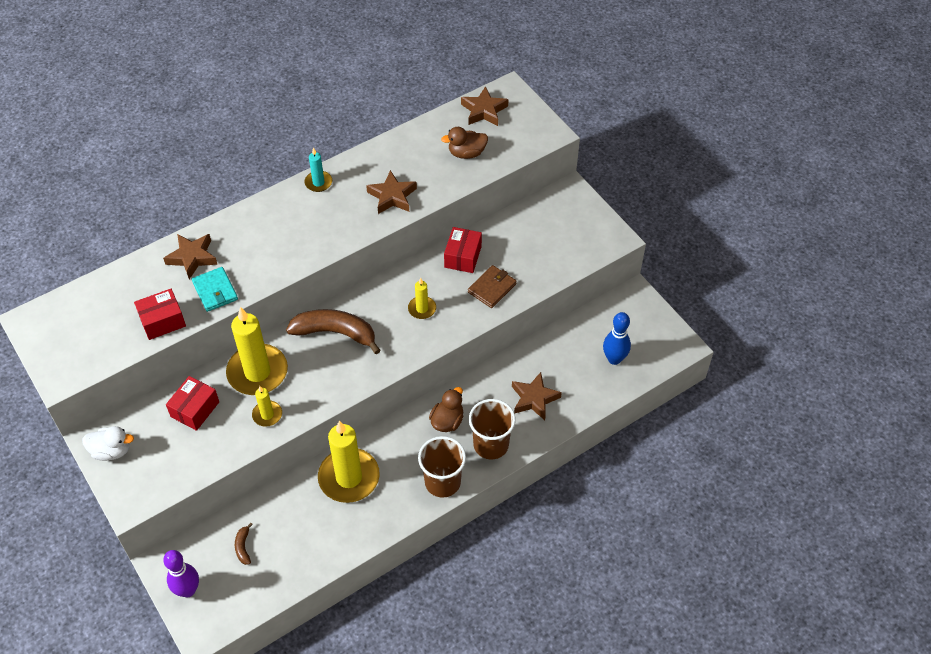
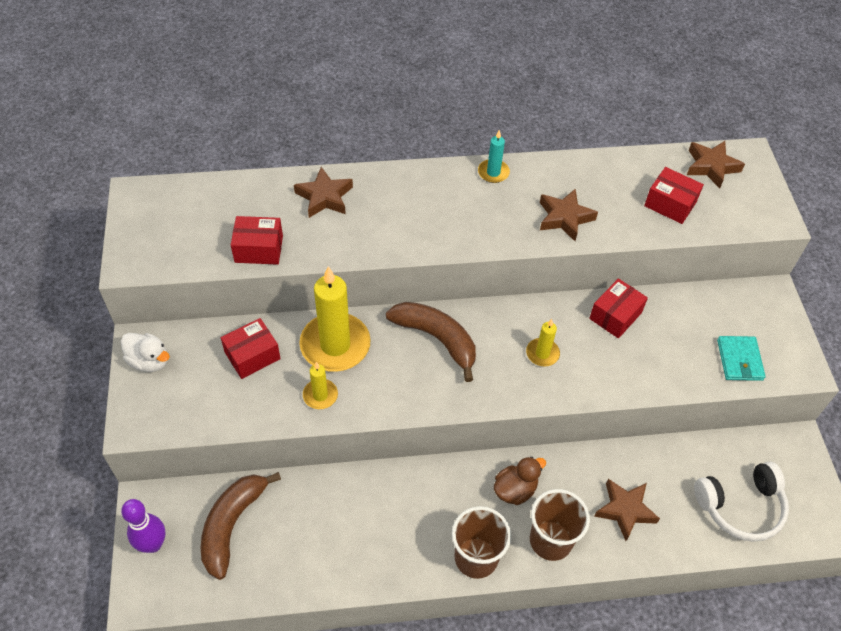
camera: 25 degrees right, 0 degrees up
turquoise wallet [192,267,238,312] -> turquoise wallet moved to [717,336,766,381]
brown banana [235,523,253,565] -> brown banana [201,472,281,580], size x2.32
yellow candle [318,421,380,503] -> none
brown duck [441,127,488,159] -> red box [644,167,704,224]
brown wallet [468,265,517,308] -> none
blue bowling pin [603,312,631,365] -> white headphones [694,461,789,542]

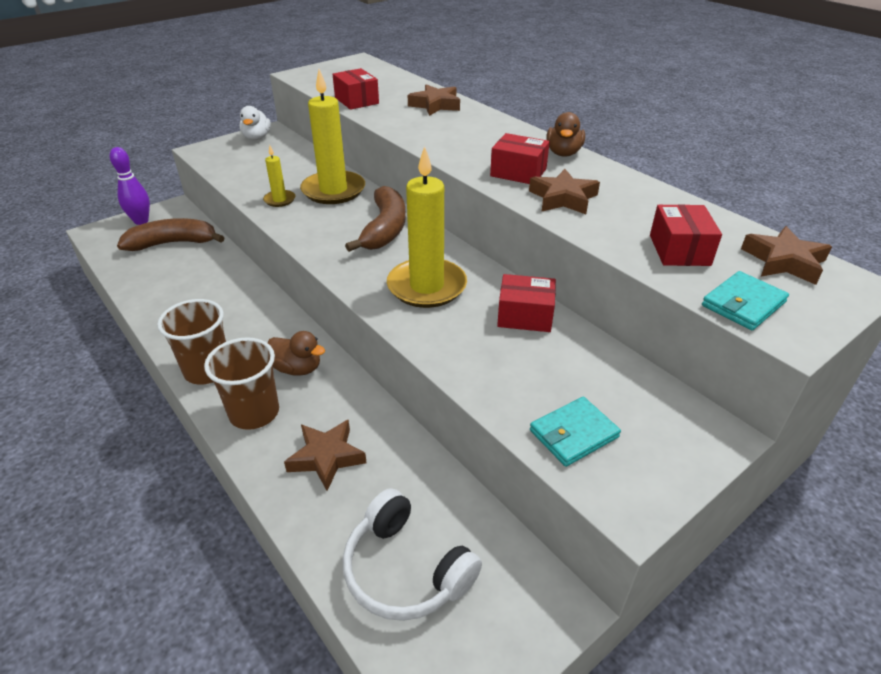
camera: 60 degrees right, 15 degrees down
red box [221,318,281,379] -> red box moved to [490,133,550,184]
turquoise candle [478,130,510,183] -> brown duck [546,112,585,157]
yellow candle [526,319,560,366] -> yellow candle [387,146,467,308], size x2.08
none -> turquoise wallet [702,271,789,330]

